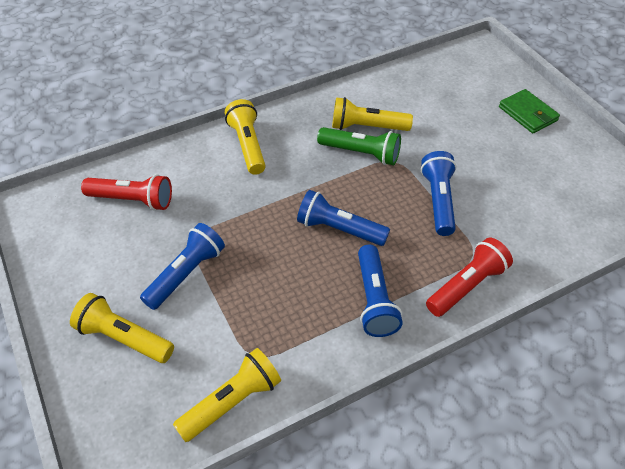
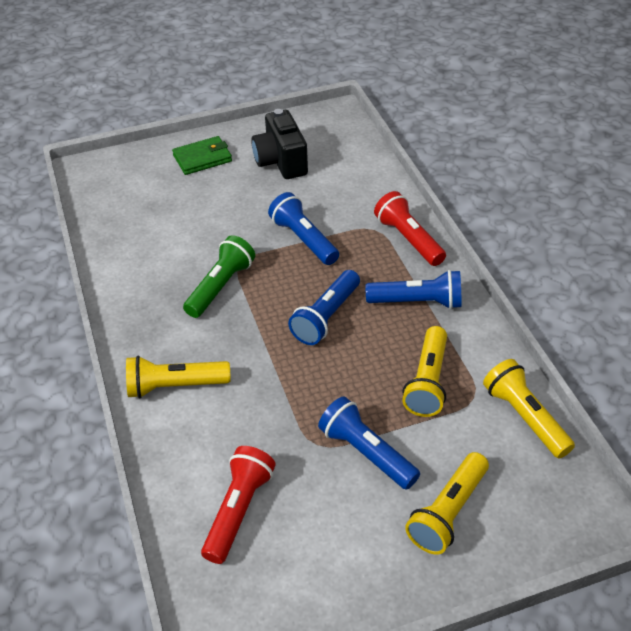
camera: 80 degrees left, 5 degrees down
yellow flashlight [332,97,413,131] -> yellow flashlight moved to [402,326,447,417]
blue flashlight [421,151,457,236] -> blue flashlight turned 45 degrees clockwise [268,192,339,265]
none -> black camera [251,109,308,179]

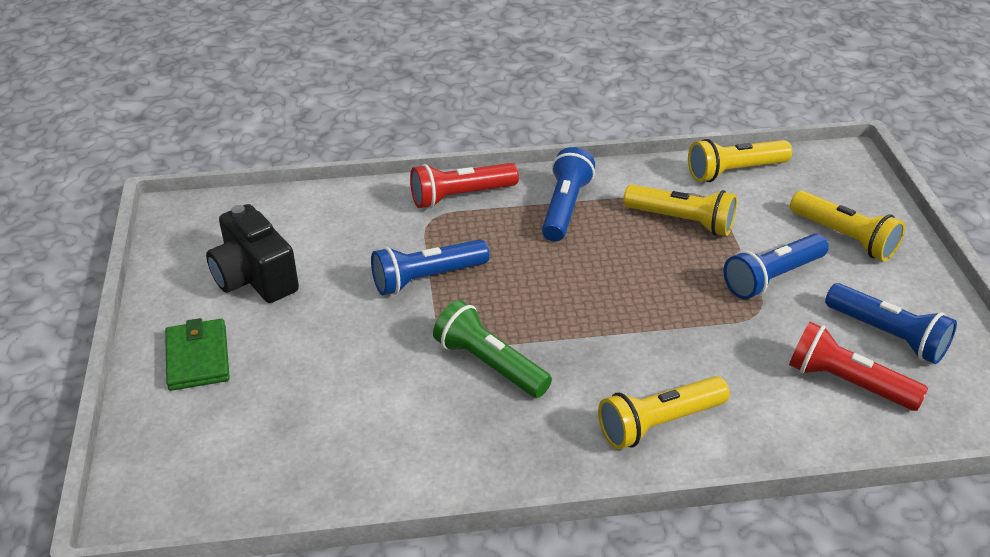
camera: 80 degrees left, 5 degrees down
yellow flashlight [126,356,231,398] -> yellow flashlight turned 60 degrees clockwise [598,376,730,449]
black camera [251,109,308,179] -> black camera turned 60 degrees clockwise [206,204,299,303]
blue flashlight [288,270,360,345] -> blue flashlight moved to [825,283,957,364]

